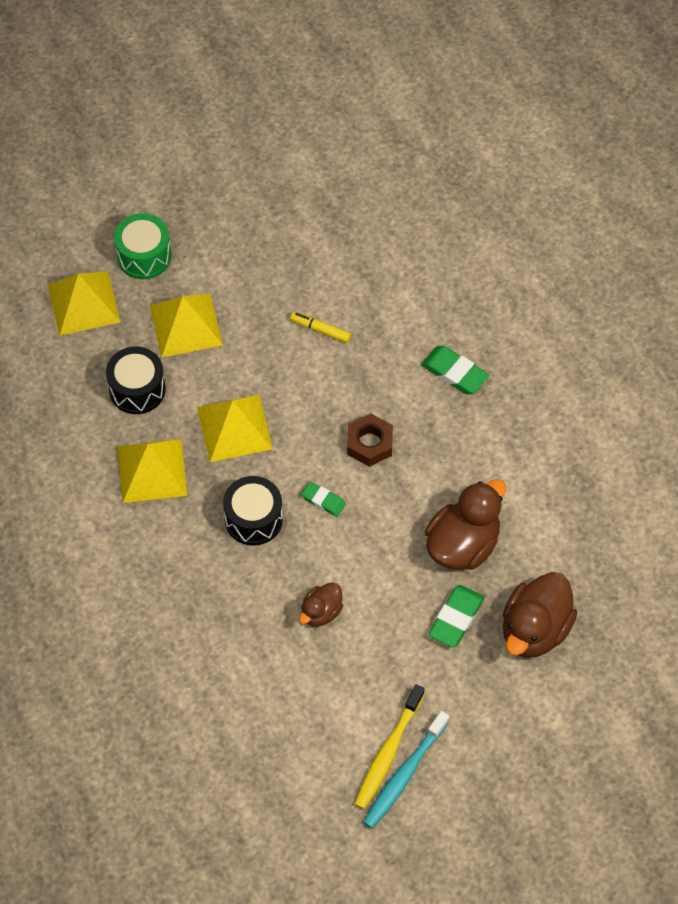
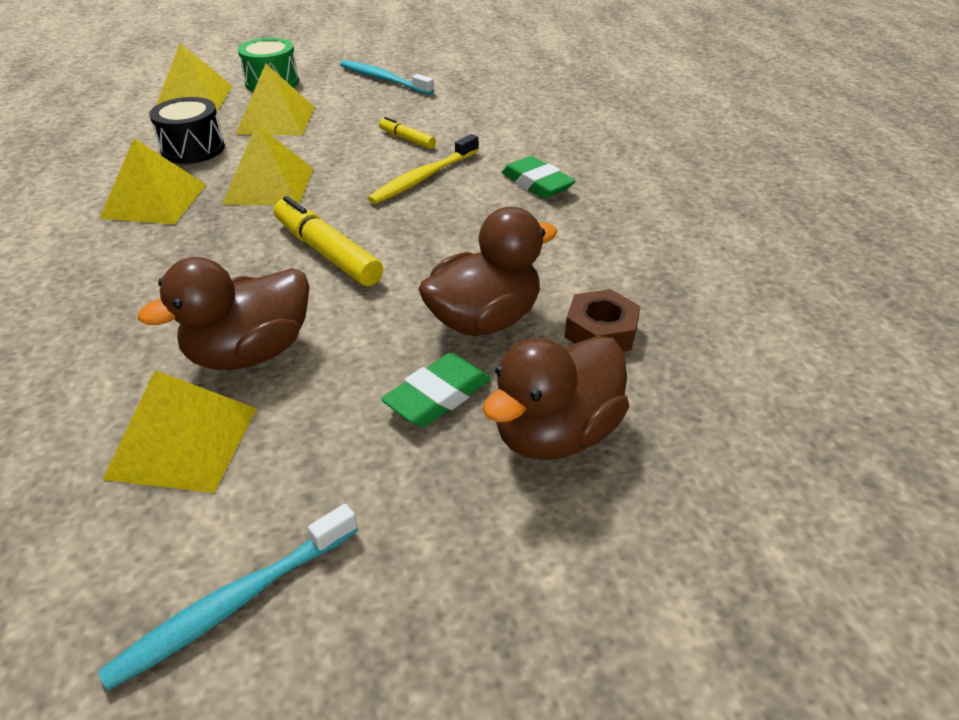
camera: 15 degrees right, 20 degrees down
black drum [223,476,283,546] -> none
brown duck [299,582,343,627] -> brown duck [138,257,309,370], size x1.83
green eraser [301,482,346,517] -> yellow marker [274,196,383,286]
brown nut [347,413,393,467] -> brown nut moved to [565,289,641,351]
yellow toothbrush [354,684,425,810] -> yellow toothbrush moved to [367,134,479,204]
none -> yellow pyramid [102,370,257,493]
none -> turquoise toothbrush [340,60,434,95]

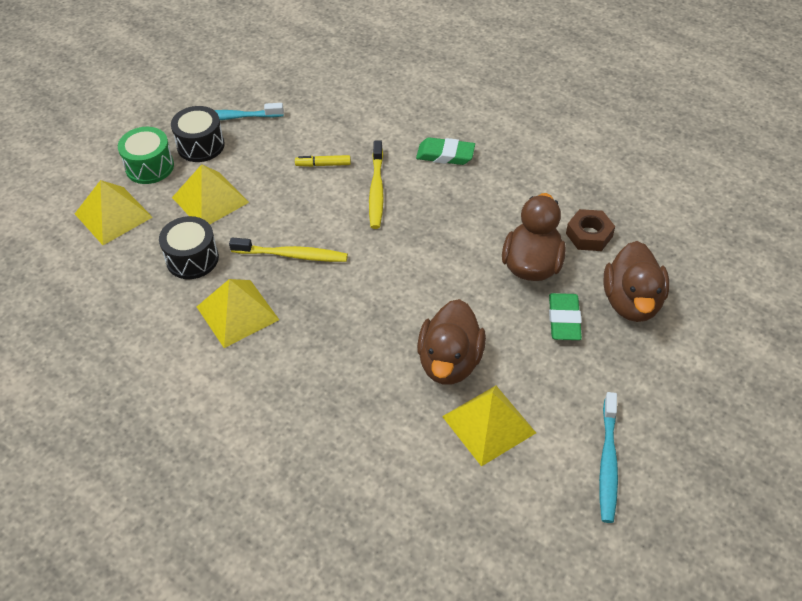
camera: 40 degrees left, 10 degrees up
yellow pyramid [222,124,313,206] -> yellow toothbrush [229,238,348,262]
yellow marker [274,196,383,286] -> none
none -> black drum [171,106,225,162]

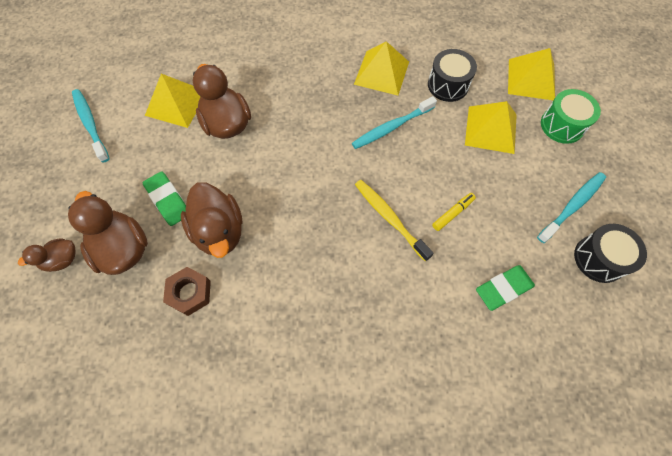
camera: 140 degrees right, 15 degrees up
black drum [171,106,225,162] -> black drum moved to [574,224,647,283]
yellow toothbrush [229,238,348,262] -> turquoise toothbrush [352,96,437,149]
green eraser [416,137,475,165] -> green eraser moved to [476,265,535,311]
none -> brown duck [18,238,75,272]

